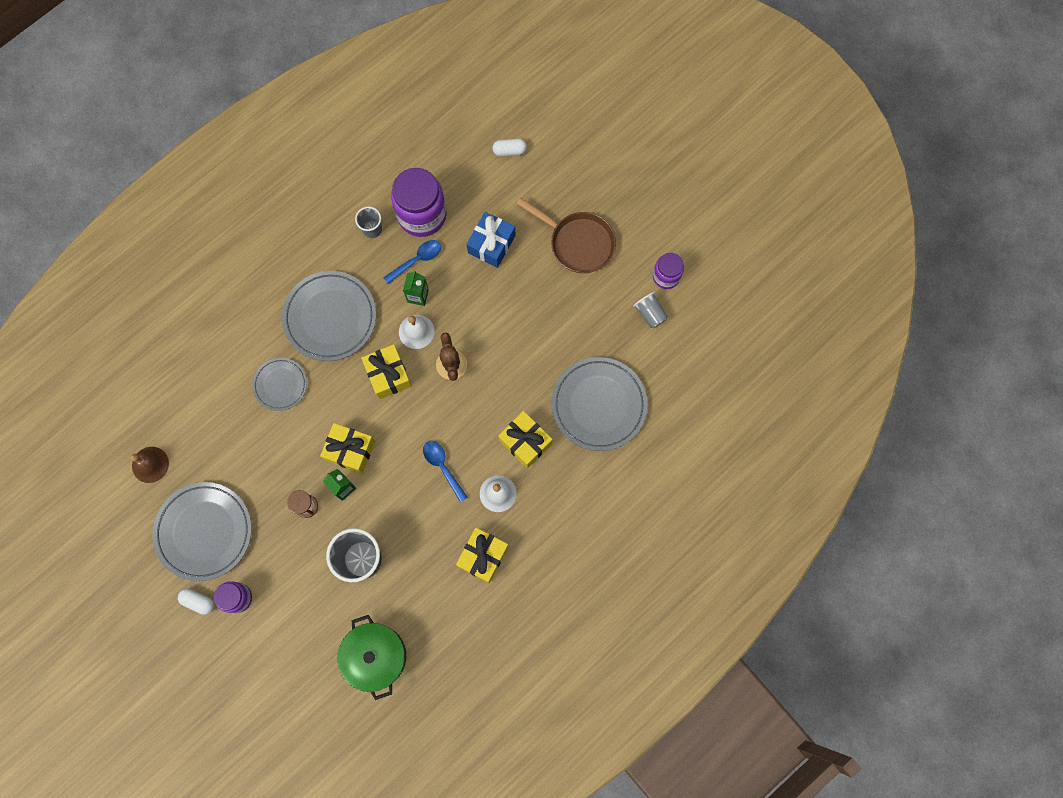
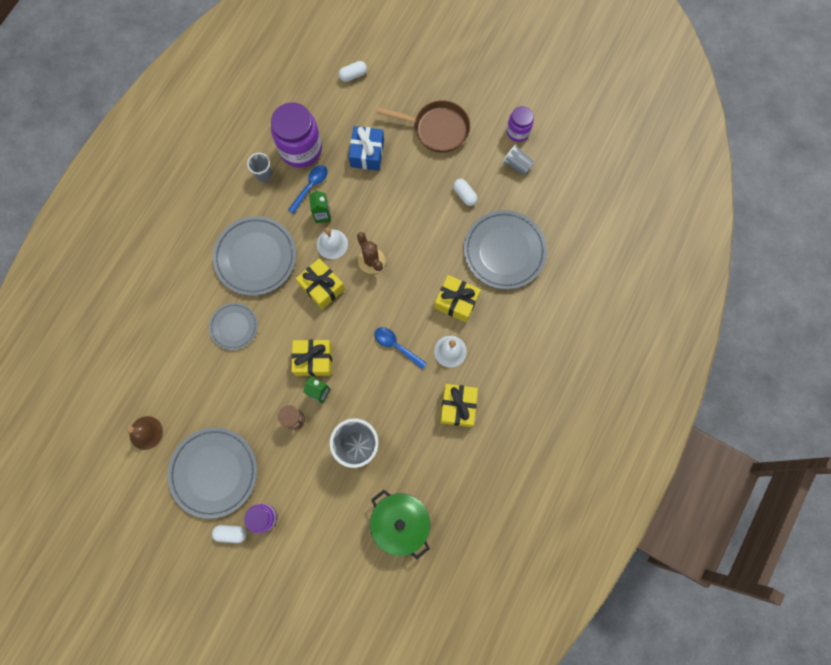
camera: 20 degrees left, 0 degrees up
none -> white capsule [453,179,478,206]

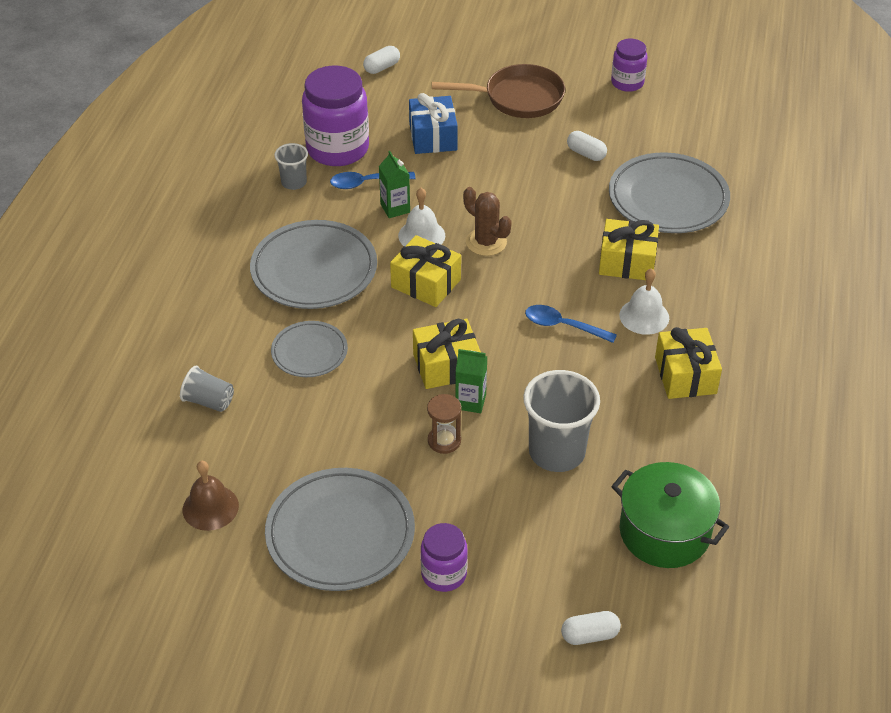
camera: 15 degrees left, 30 degrees down
white capsule [212,525,247,543] -> white capsule moved to [561,611,621,645]
blue spoon [288,165,328,214] -> blue spoon turned 120 degrees counterclockwise [330,172,416,189]
grey cup [502,144,533,175] -> grey cup moved to [180,366,234,412]

